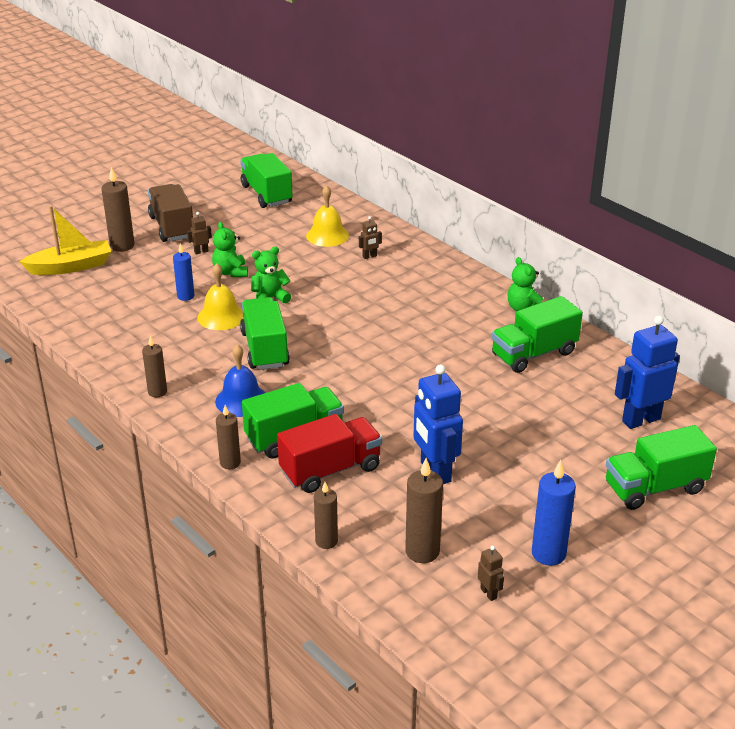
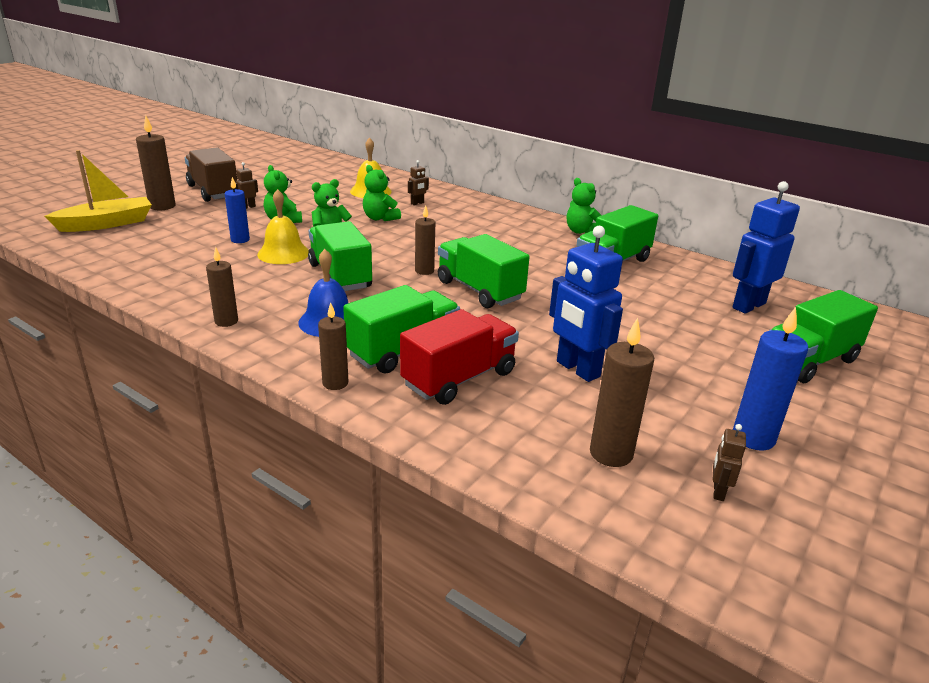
camera: 15 degrees left, 5 degrees down
green truck [240,153,293,208] -> green truck moved to [438,234,529,308]
brown candle [314,482,338,549] -> brown candle moved to [415,205,435,275]
brown robot [478,546,504,601] -> brown robot turned 120 degrees counterclockwise [713,424,746,501]
none -> green teddy bear [363,165,401,221]

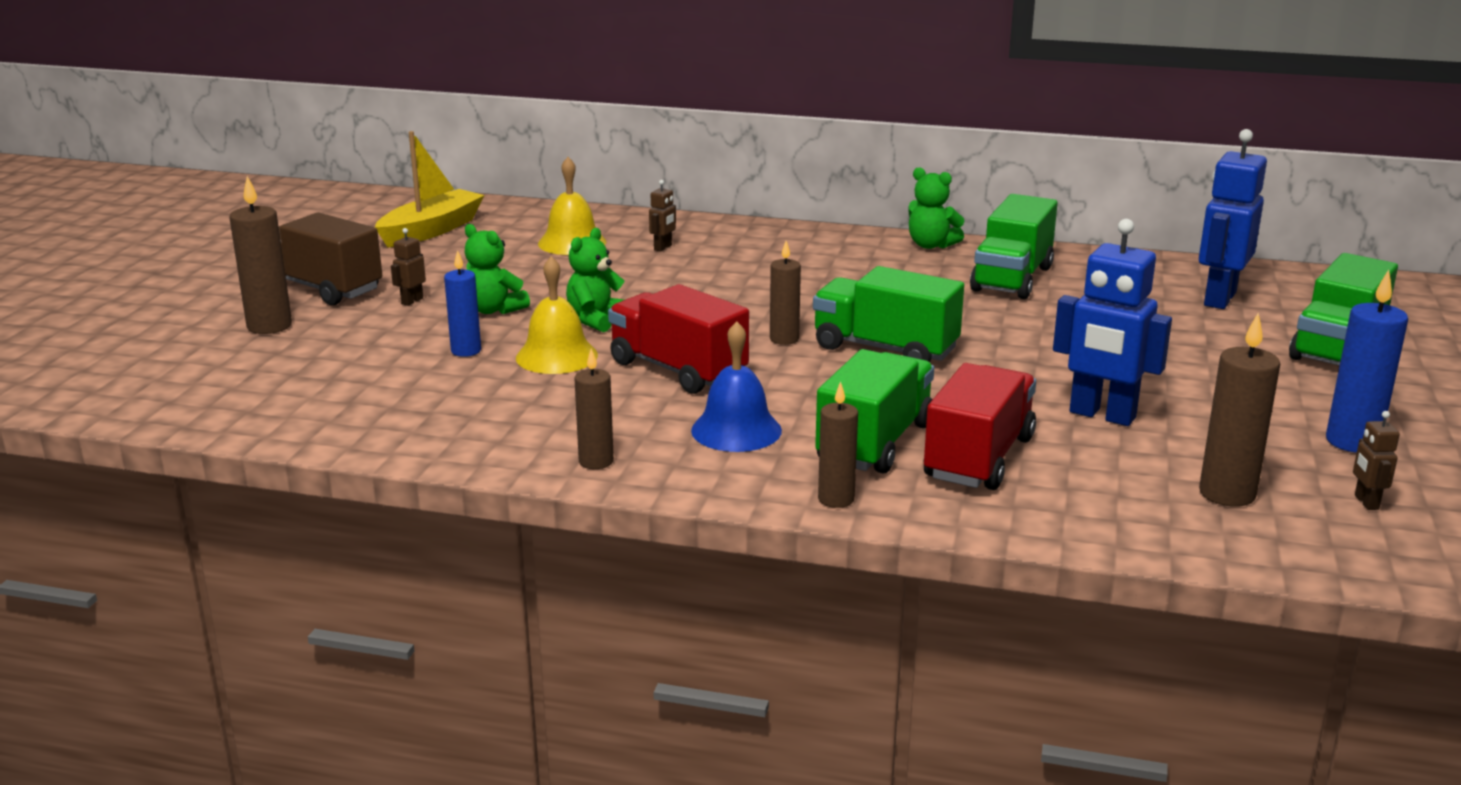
camera: 20 degrees left, 5 degrees down
yellow boat [45,150,152,232] -> yellow boat moved to [375,131,484,248]
green truck [308,221,372,291] -> red truck [608,284,749,394]
green teddy bear [363,165,401,221] -> none

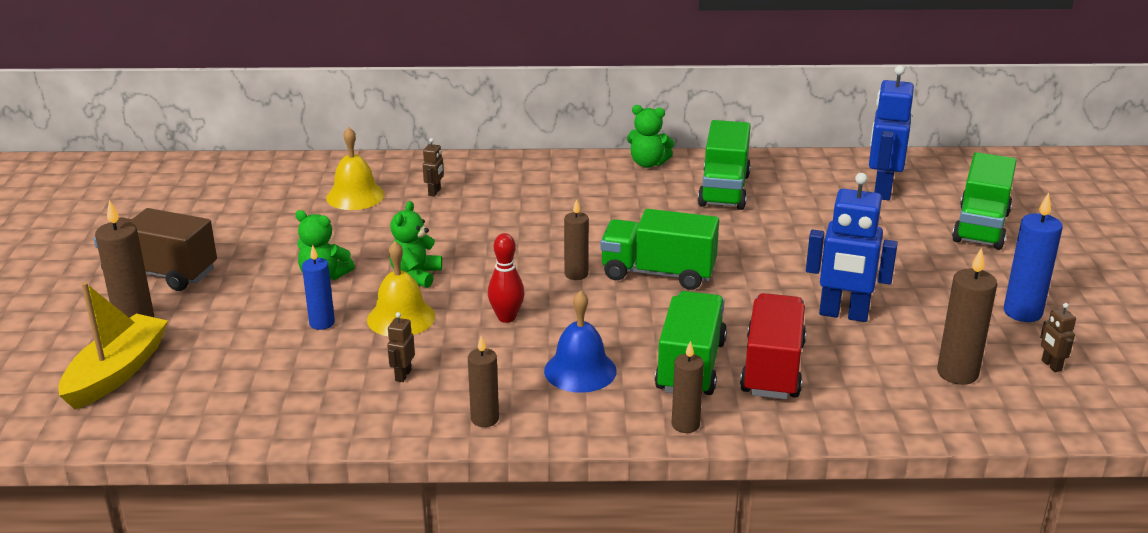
camera: 15 degrees left, 5 degrees up
yellow boat [375,131,484,248] -> yellow boat moved to [58,282,168,409]
brown robot [391,228,426,306] -> brown robot moved to [387,312,415,382]
red truck [608,284,749,394] -> red bowling pin [488,233,525,323]

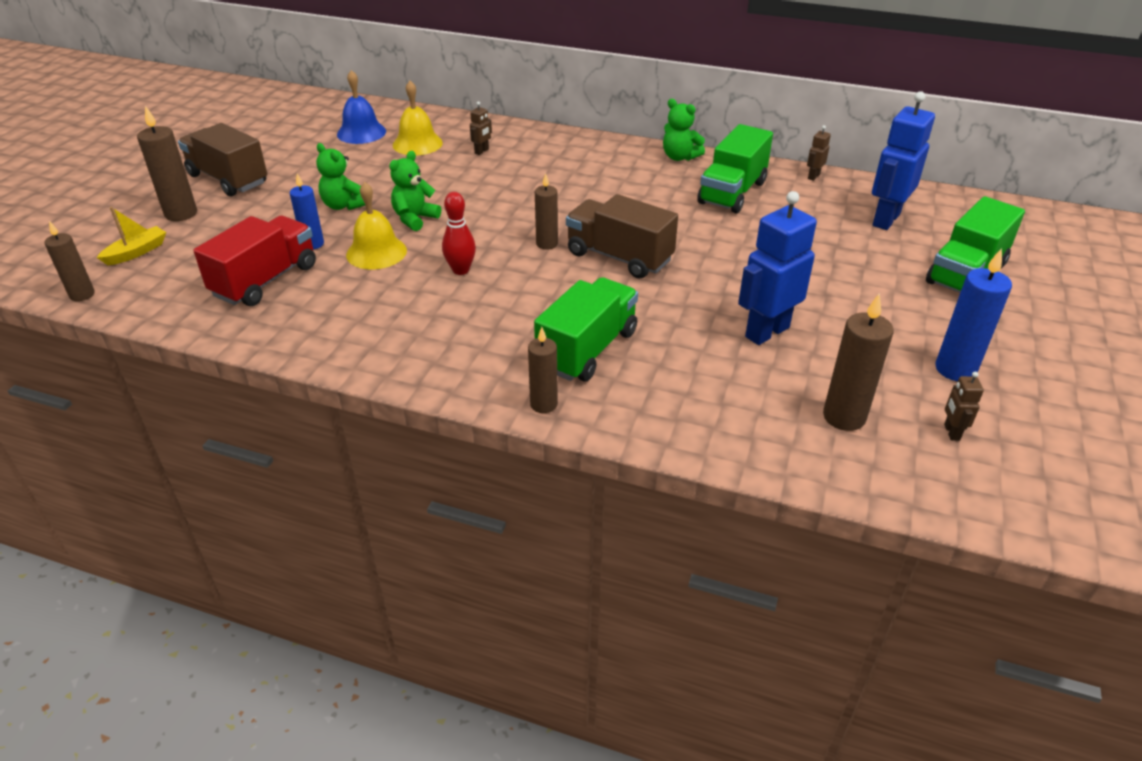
camera: 20 degrees right, 10 degrees up
yellow boat [58,282,168,409] -> yellow boat [97,207,166,266], size x0.58
brown robot [387,312,415,382] -> brown robot moved to [807,125,831,181]
brown candle [468,336,499,427] -> brown candle moved to [44,221,95,301]
blue bell [544,290,617,393] -> blue bell moved to [337,70,386,144]
green truck [600,209,719,290] -> brown truck [566,194,678,279]
red truck [740,293,806,399] -> red truck moved to [193,216,316,306]
blue robot [806,173,898,322] -> blue robot turned 105 degrees clockwise [738,191,817,345]

